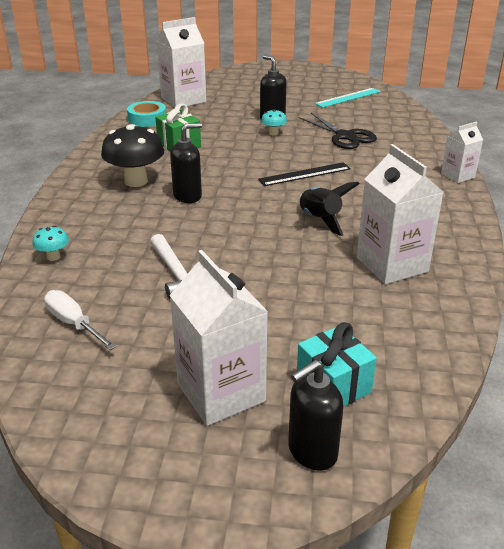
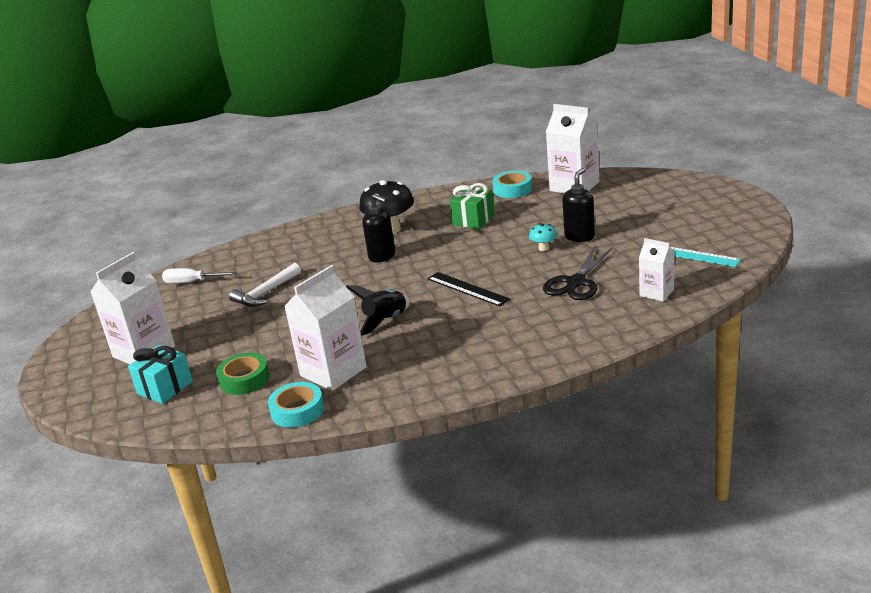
camera: 70 degrees right, 5 degrees down
turquoise mushroom [32,226,69,261] -> none
white screwdriver [44,290,116,350] -> white screwdriver turned 105 degrees counterclockwise [162,268,238,284]
black soap dispenser [288,360,344,471] -> none
white carton [441,121,483,183] -> white carton moved to [639,238,674,301]
none -> green tape [216,353,270,395]
none -> turquoise tape [268,382,324,428]

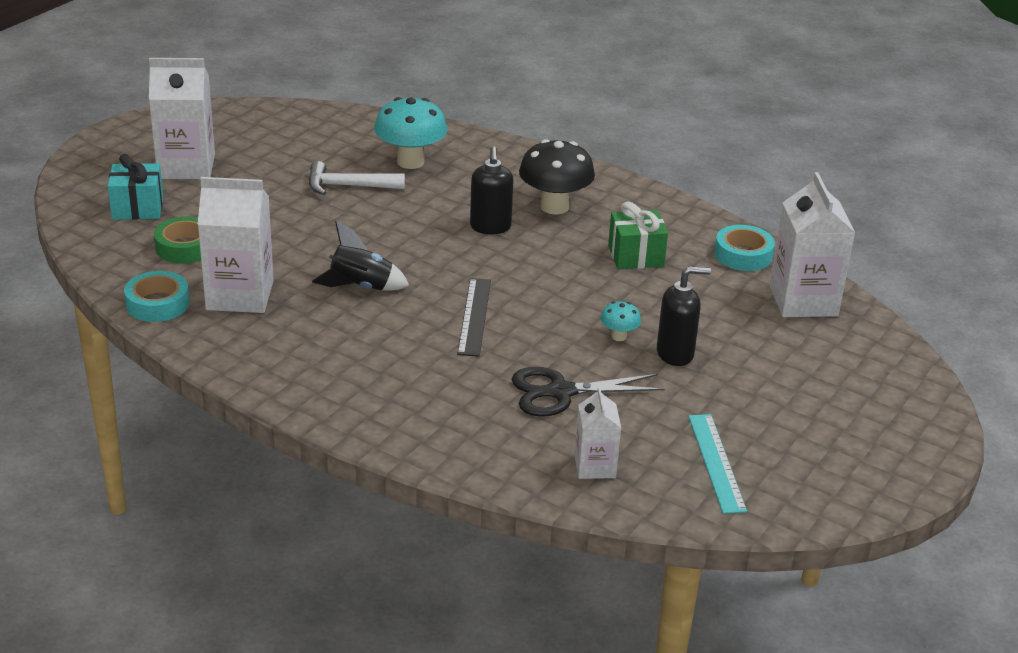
camera: 45 degrees right, 5 degrees up
white screwdriver [162,268,238,284] -> none
none -> turquoise mushroom [374,97,447,169]

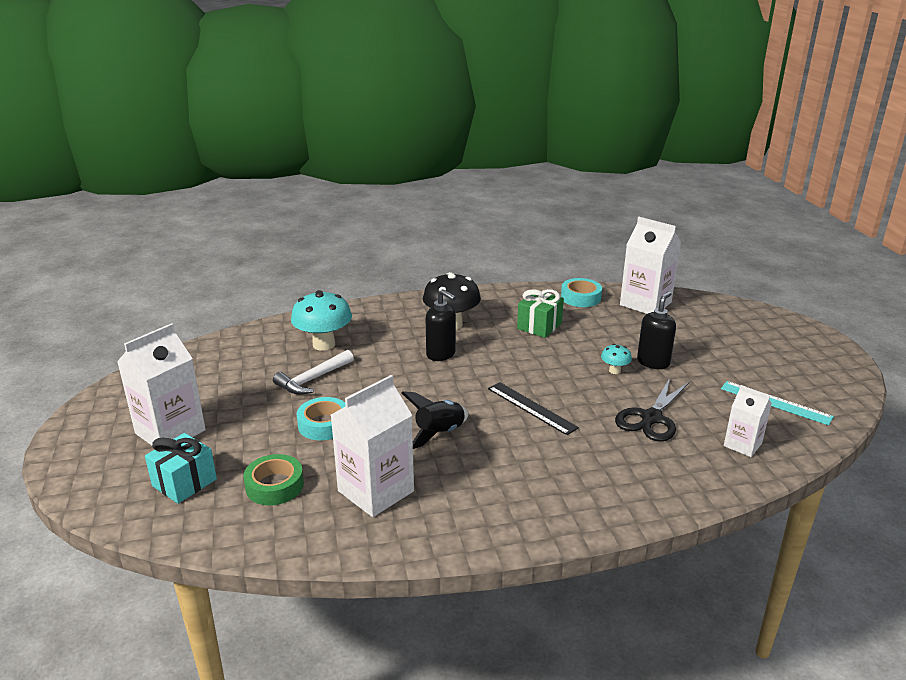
camera: 45 degrees left, 5 degrees down
turquoise tape [124,271,190,322] -> turquoise tape moved to [296,397,346,440]

